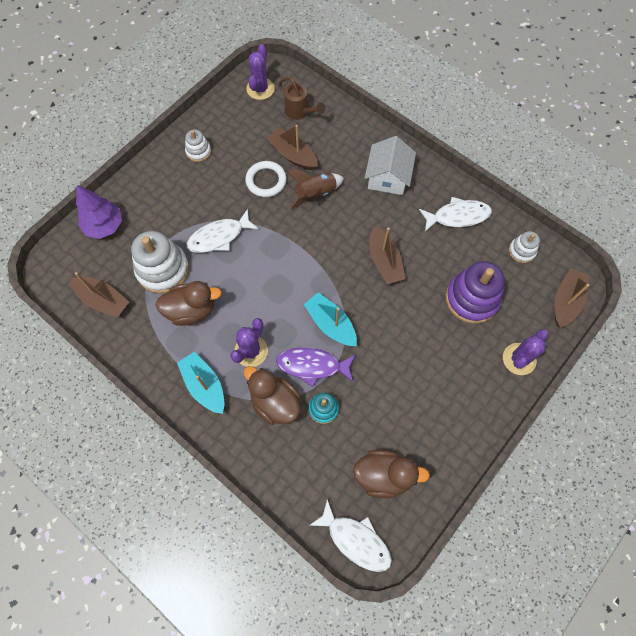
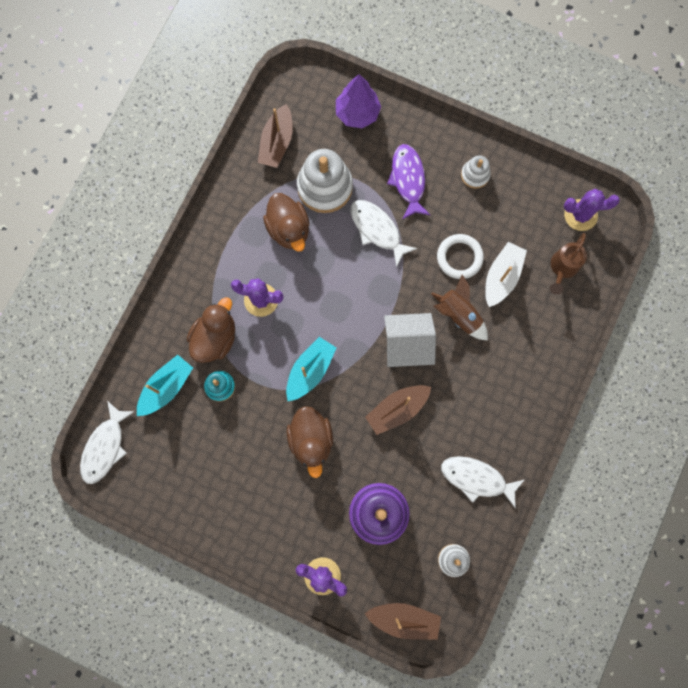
camera: 75 degrees right, 10 degrees up
turquoise boat [177,352,225,414] -> turquoise boat moved to [137,355,193,416]
brown boat [267,125,318,170] -> white boat [485,242,527,307]
purple fish [276,347,356,387] -> purple fish moved to [387,144,430,220]
brown duck [353,450,430,498] -> brown duck moved to [287,406,333,478]
white house [365,136,416,195] -> white house moved to [384,313,436,367]
white fish [419,197,492,232] -> white fish turned 135 degrees clockwise [441,456,524,508]

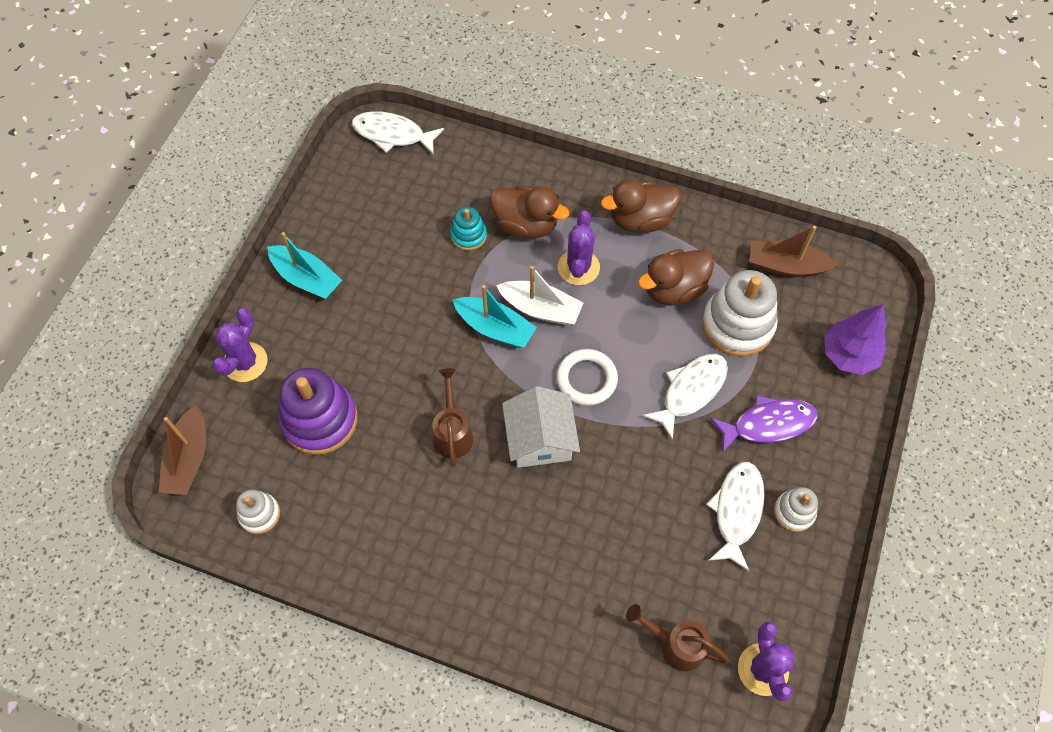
camera: 85 degrees right, 15 degrees down
turquoise boat [137,355,193,416] -> turquoise boat moved to [267,232,342,299]
brown duck [287,406,333,478] -> brown duck moved to [601,179,681,233]
brown boat [365,385,431,435] -> brown watering can [432,368,473,467]
brown rocket [431,275,488,341] -> none
white ring [437,234,484,279] -> white ring moved to [556,349,618,406]
white fish [441,456,524,508] -> white fish moved to [706,462,765,571]
white boat [485,242,527,307] -> white boat moved to [496,266,583,326]

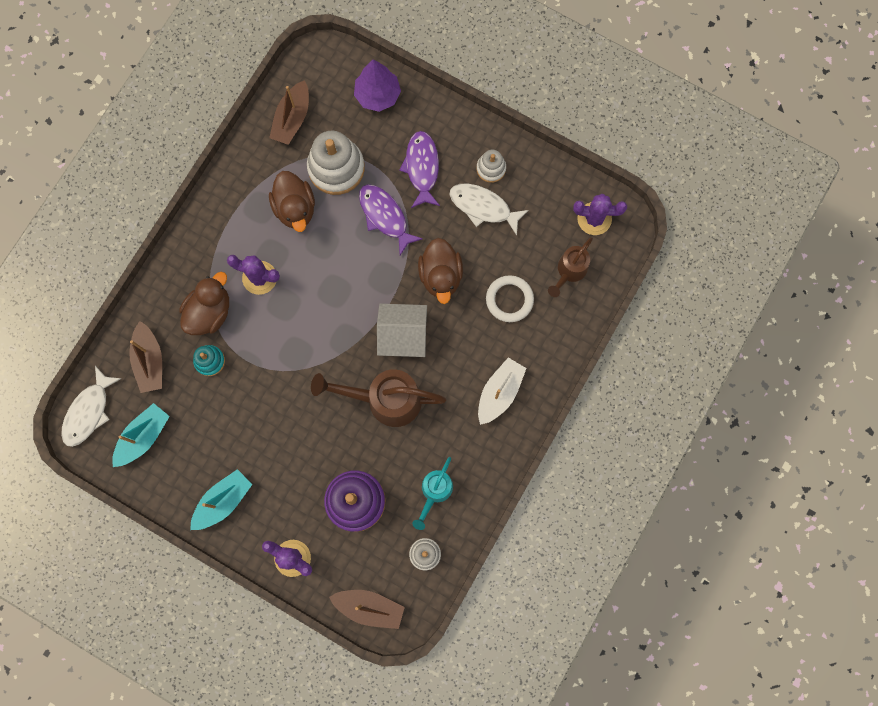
camera: 80 degrees left, 15 degrees up
brown watering can [432,368,473,467] -> brown watering can [311,369,446,427], size x1.70
turquoise boat [453,285,537,348] -> turquoise boat moved to [112,403,170,467]
white boat [496,266,583,326] -> white boat moved to [478,358,527,425]
white ring [556,349,618,406] -> white ring moved to [486,275,534,322]
brown duck [601,179,681,233] -> brown duck moved to [418,238,463,304]
white fish [642,354,728,440] -> purple fish [359,184,423,255]
none -> brown boat [129,321,162,393]
none -> turquoise watering can [412,457,453,530]

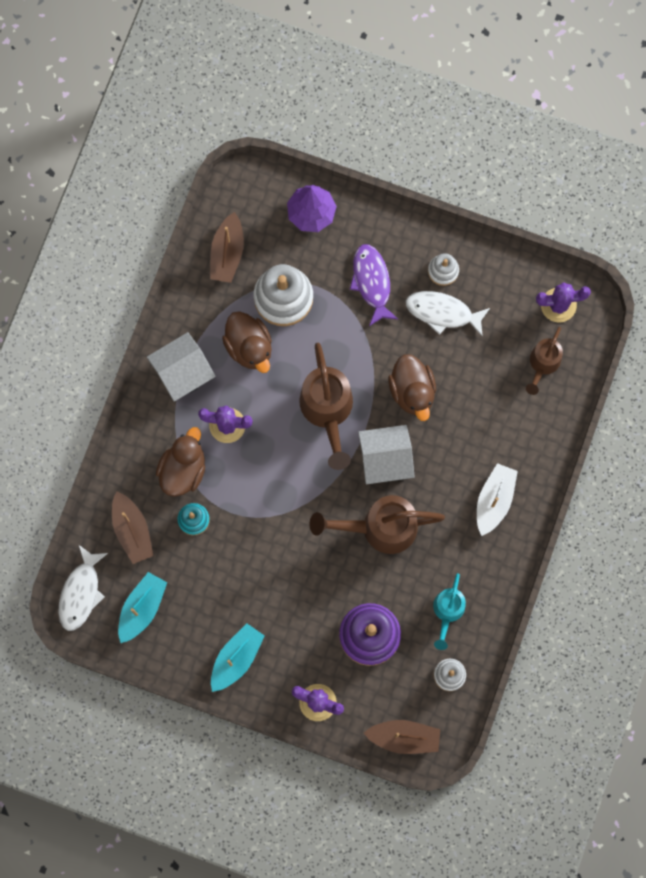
camera: 10 degrees left, 0 degrees up
purple fish [359,184,423,255] -> none
white ring [486,275,534,322] -> none
none -> white house [147,332,216,402]
none -> brown watering can [299,343,353,470]

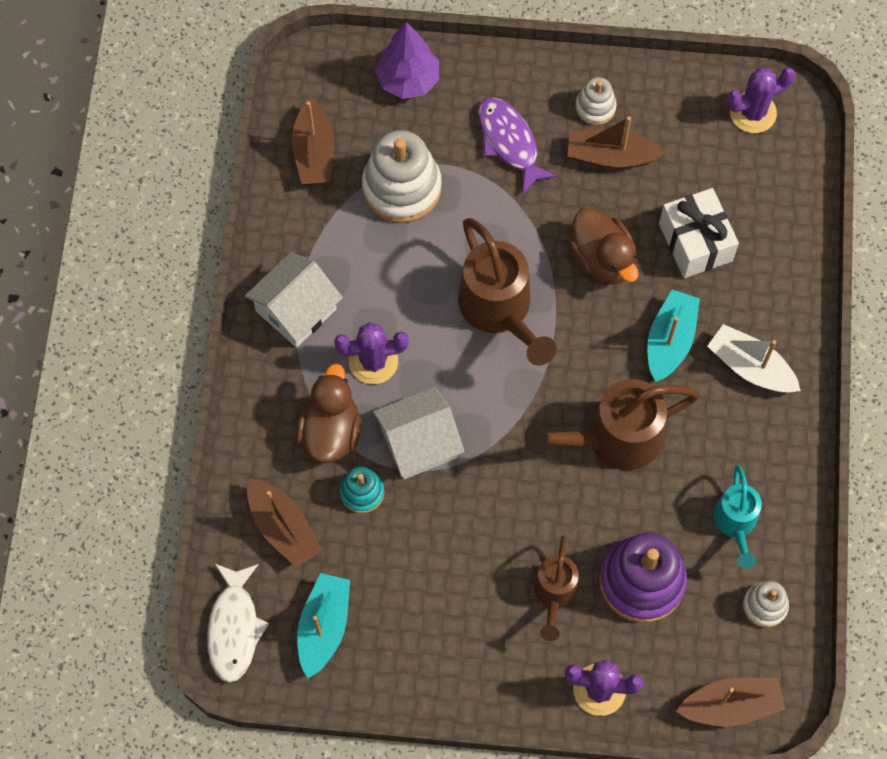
camera: 15 degrees left, 10 degrees down
turquoise boat [211,623,265,692] -> turquoise boat moved to [647,290,700,382]
brown duck [222,311,272,373] -> none
white house [358,425,415,484] -> white house moved to [373,387,465,480]
white fish [406,291,490,337] -> brown boat [567,117,665,169]
white boat [477,463,518,536] -> white boat turned 60 degrees counterclockwise [707,324,801,392]
brown watering can [526,327,563,395] -> brown watering can moved to [533,536,579,641]
none -> white gift [659,188,739,278]

